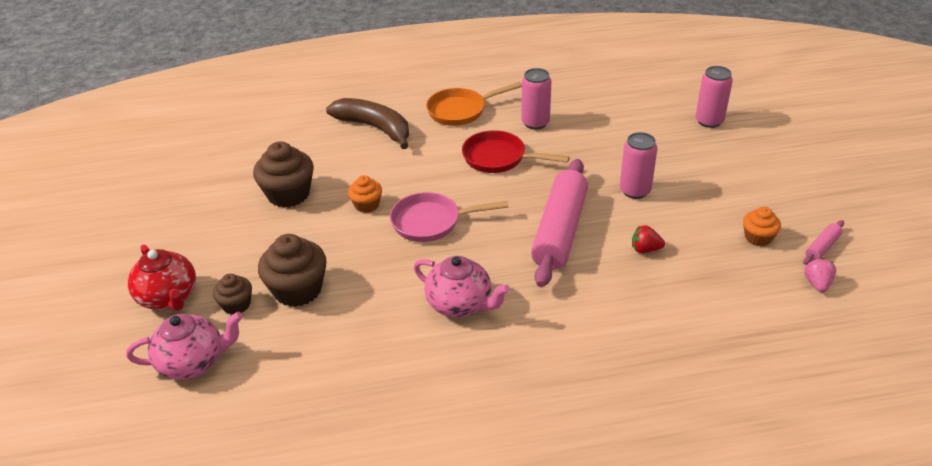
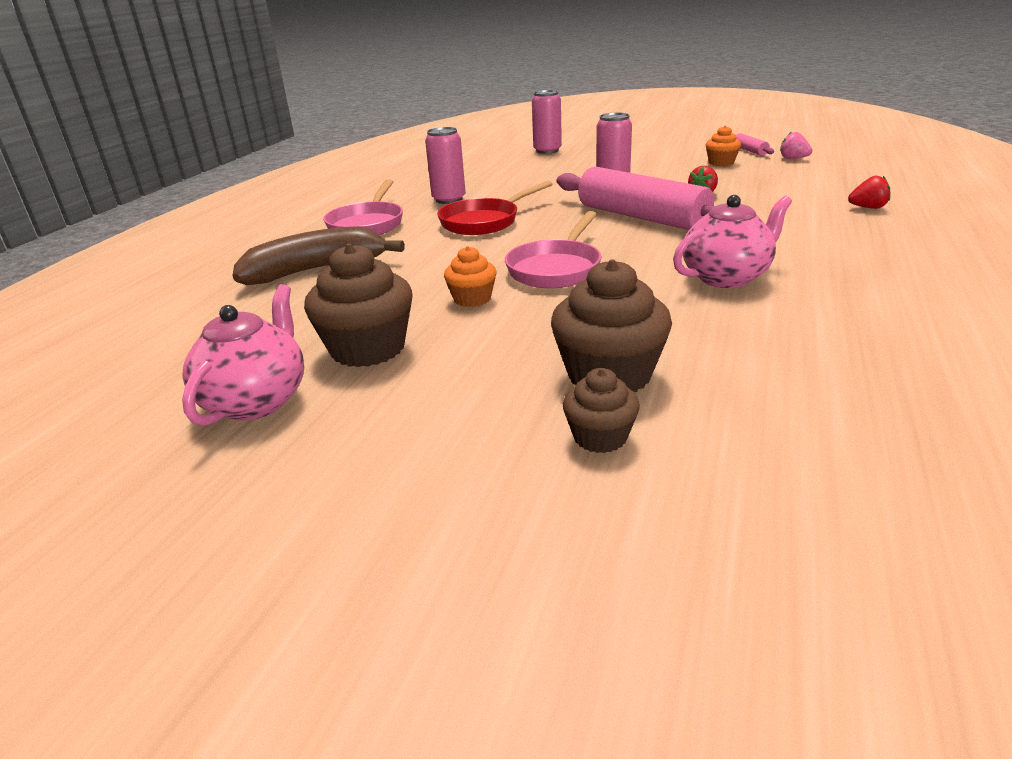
camera: 60 degrees left, 10 degrees down
pink teapot [126,312,243,380] -> pink teapot moved to [182,284,304,426]
red teapot [128,244,196,311] -> none
orange pan [426,82,522,126] -> pink pan [323,179,403,235]
none -> red strawberry [848,176,891,209]

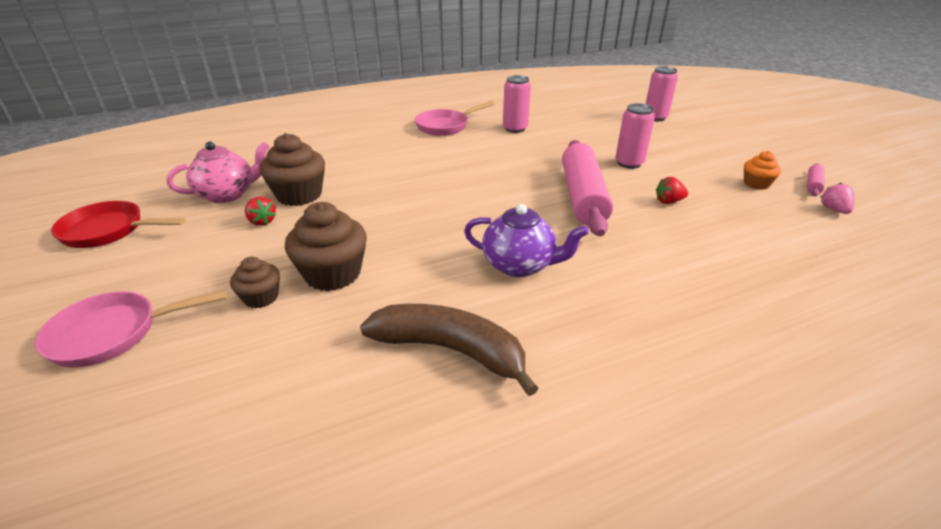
camera: 45 degrees right, 5 degrees up
brown banana [232,226,405,285] -> brown banana moved to [360,304,538,396]
red pan [437,181,552,235] -> red pan moved to [51,201,186,248]
orange cupcake [444,246,496,307] -> none
pink pan [505,211,601,288] -> pink pan moved to [35,290,227,368]
pink teapot [673,195,792,288] -> purple teapot [464,204,589,277]
red strawberry [848,176,891,209] -> red strawberry moved to [245,197,276,226]

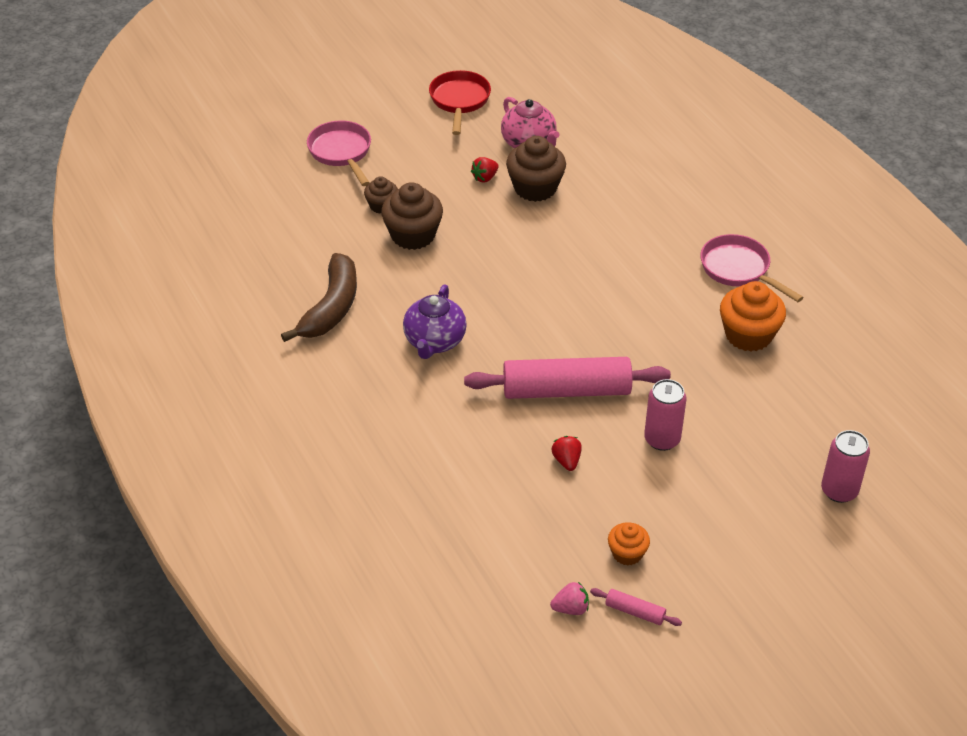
camera: 85 degrees right, 10 degrees up
pink can [503,75,531,133] -> orange cupcake [720,281,786,352]

